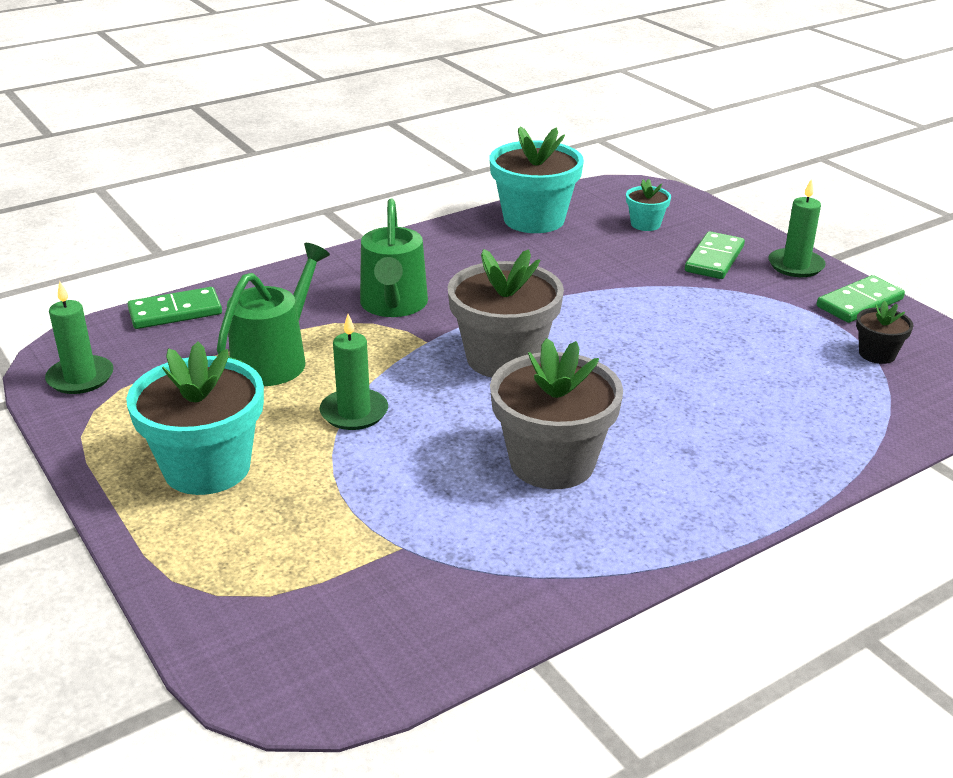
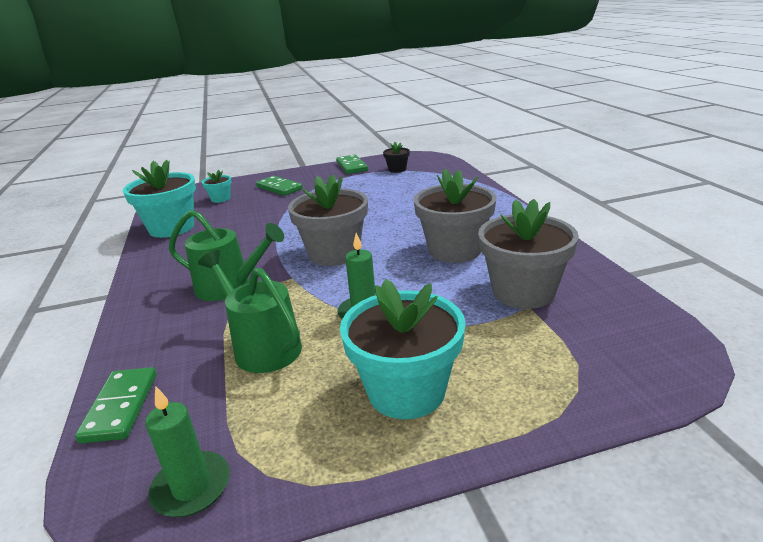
camera: 70 degrees left, 5 degrees down
green candle [768,178,826,277] -> none
none -> grey flower pot [478,199,579,309]

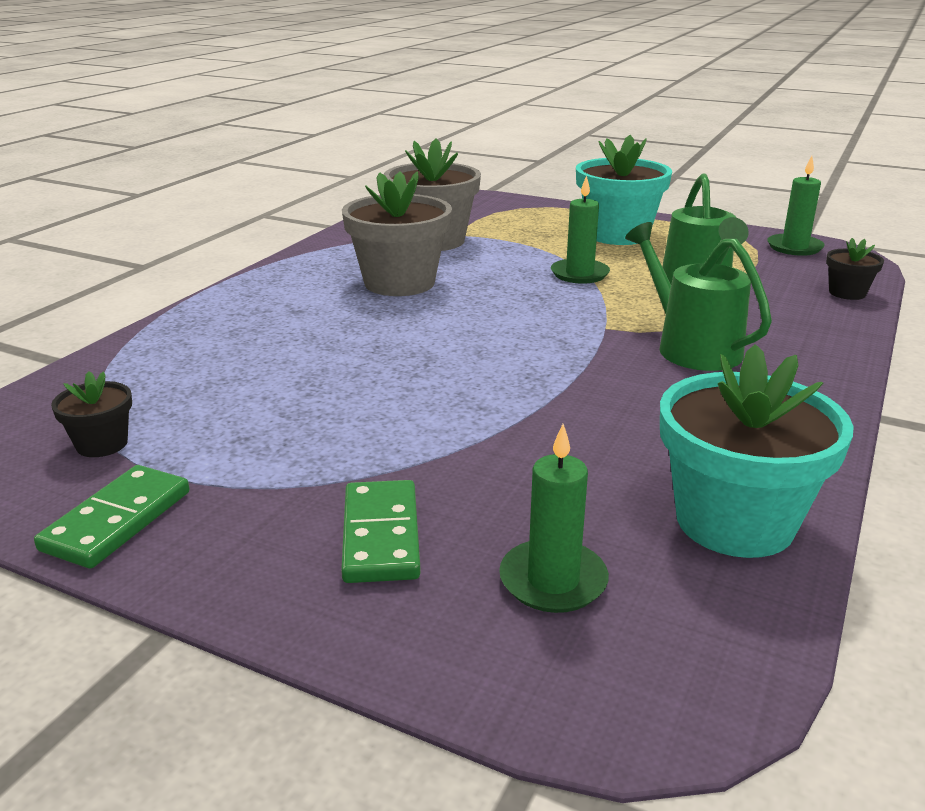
camera: 140 degrees left, 0 degrees up
green domino [75,367,157,443] -> black flower pot [826,238,884,300]
turquoise flower pot [202,170,232,203] -> green candle [499,424,609,613]
grey flower pot [288,175,368,266] -> none

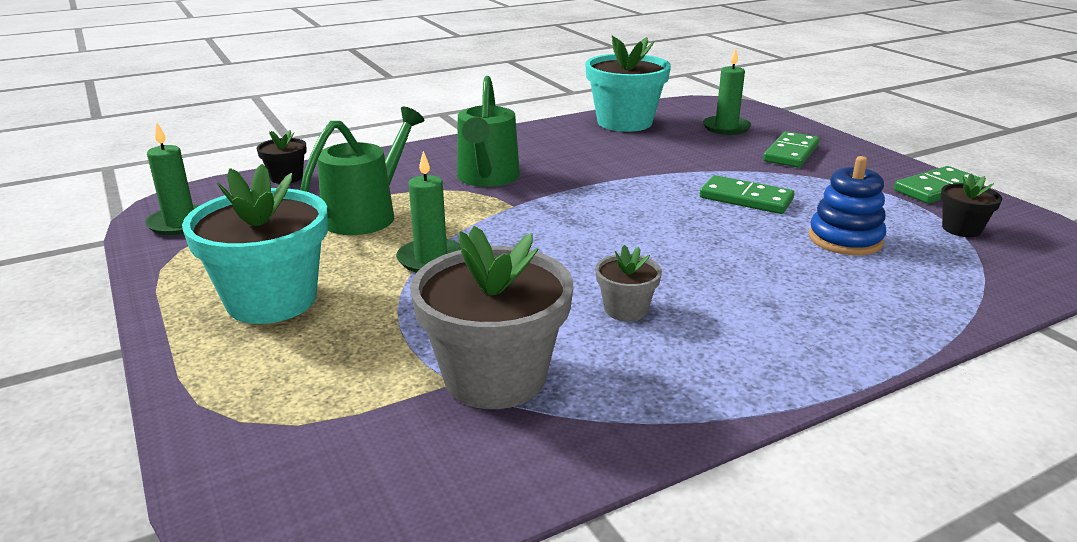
camera: 145 degrees left, 0 degrees up
grey flower pot [342,172,452,296] -> grey flower pot [595,245,662,321], size x0.48
none -> green domino [700,175,794,214]
none -> blue stacking toy [809,156,886,255]

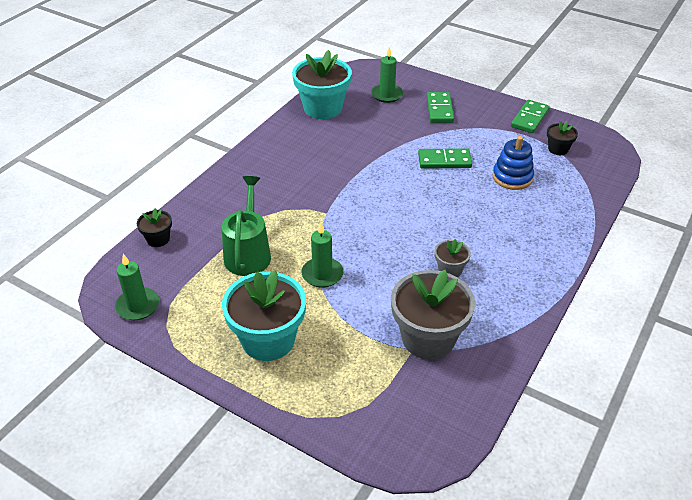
camera: 30 degrees left, 15 degrees up
green watering can [457,76,520,187] -> none

